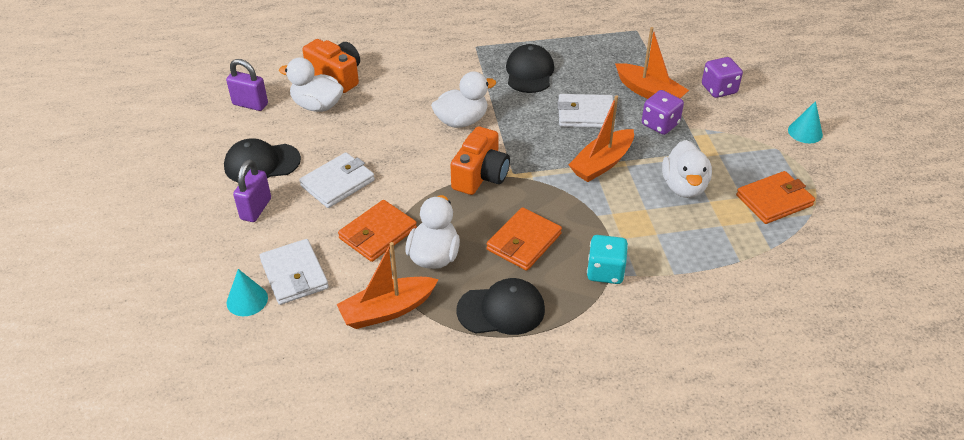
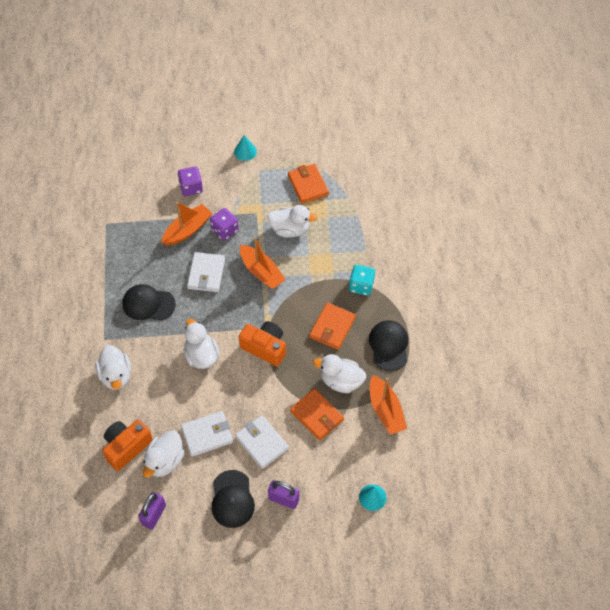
camera: 85 degrees left, 15 degrees up
white wallet [260,239,329,305] -> white wallet moved to [181,411,233,457]
orange wallet [486,207,562,271] -> orange wallet turned 75 degrees clockwise [309,302,356,350]
none -> white duck [95,345,131,390]

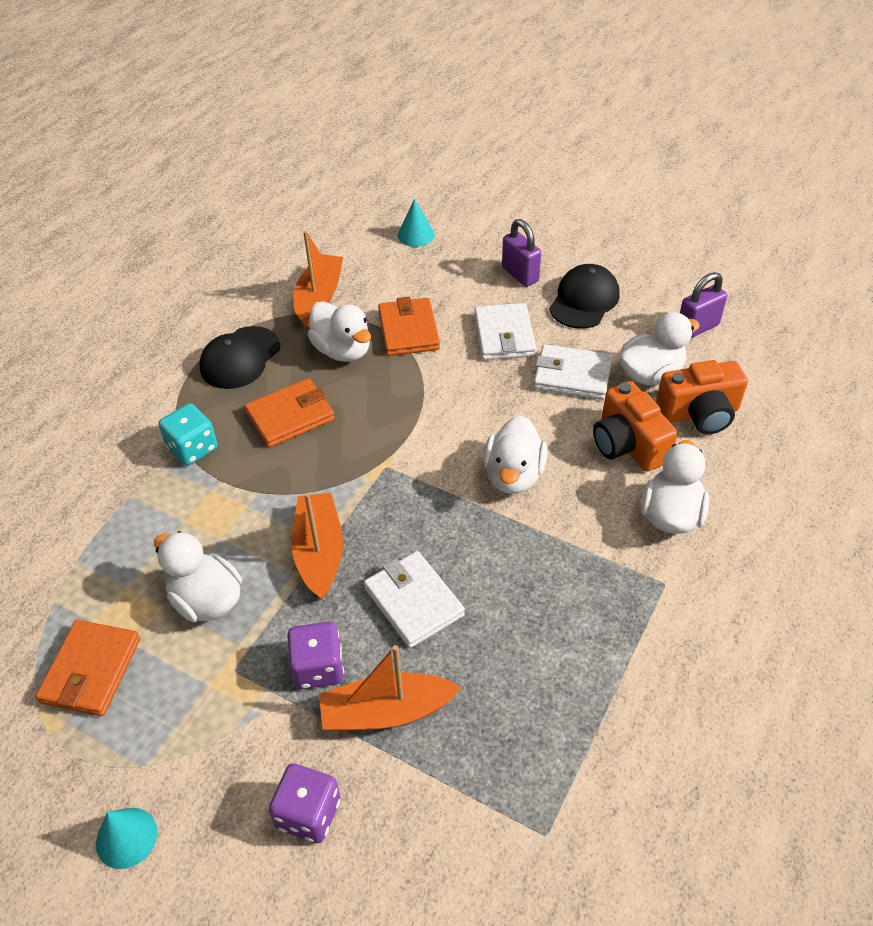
camera: 145 degrees left, 10 degrees down
black cap [122,284,176,321] -> none
white wallet [187,252,225,292] -> white wallet turned 75 degrees counterclockwise [364,551,465,648]
orange camera [239,321,286,366] -> orange camera moved to [593,381,678,472]

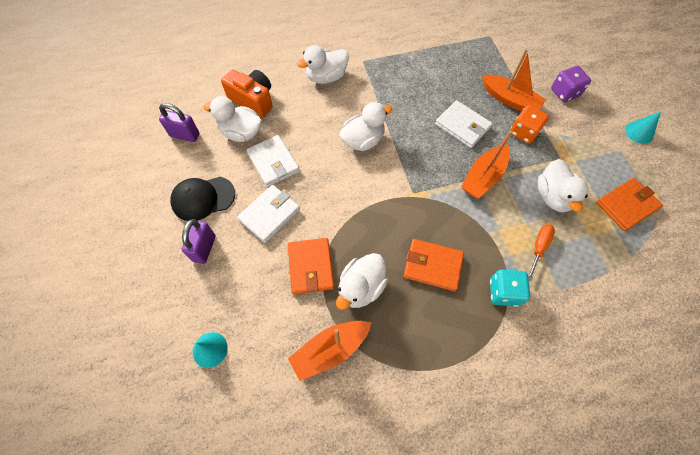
camera: 135 degrees left, 15 degrees up
black cap [199,326,280,389] -> none
purple dice [287,622,344,689] -> orange dice [510,105,549,144]
white duck [307,301,371,362] -> white duck turned 150 degrees counterclockwise [336,253,388,310]
white wallet [364,551,465,648] -> white wallet turned 60 degrees counterclockwise [435,100,493,148]
orange wallet [378,297,440,356] -> orange wallet turned 45 degrees counterclockwise [288,238,334,294]
orange camera [593,381,678,472] -> none
none -> orange screwdriver [528,224,555,281]

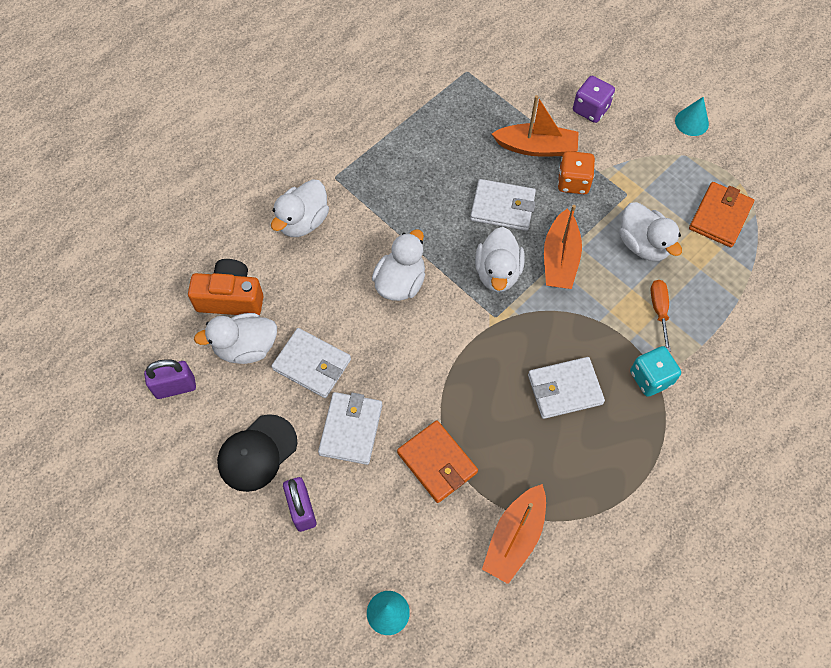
camera: 30 degrees left, 0 degrees up
white duck [336,253,388,310] -> white duck moved to [475,227,525,292]
orange wallet [403,239,464,291] -> white wallet [528,357,605,419]

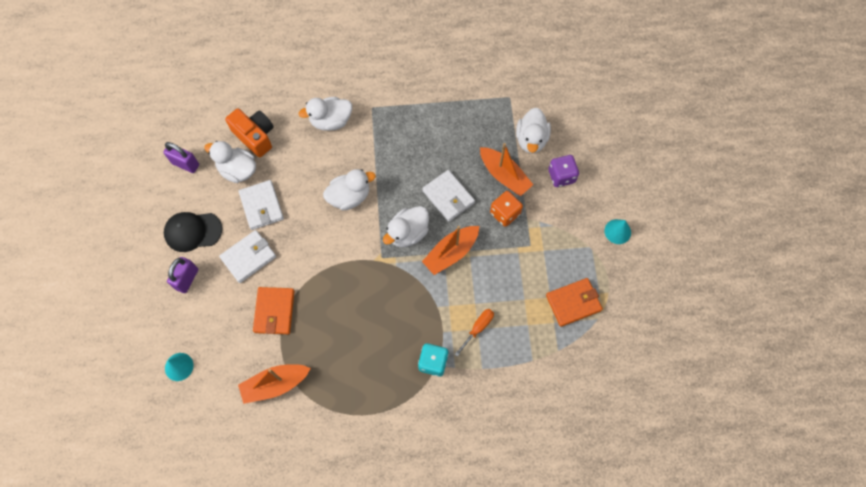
camera: 40 degrees right, 5 degrees up
white wallet [528,357,605,419] -> none
white duck [619,202,682,261] -> white duck moved to [516,108,551,153]

